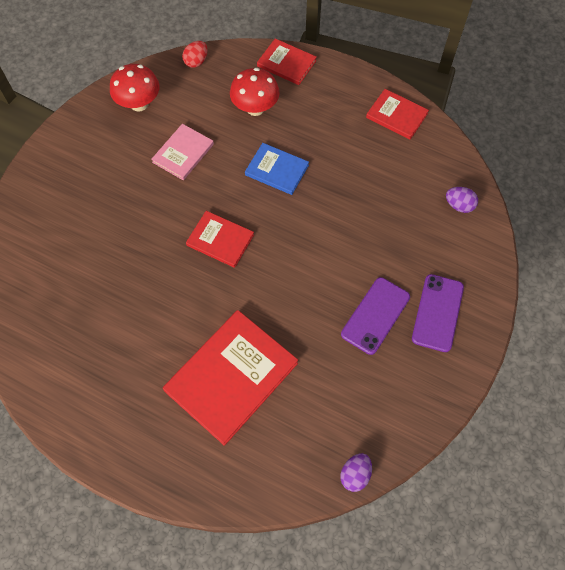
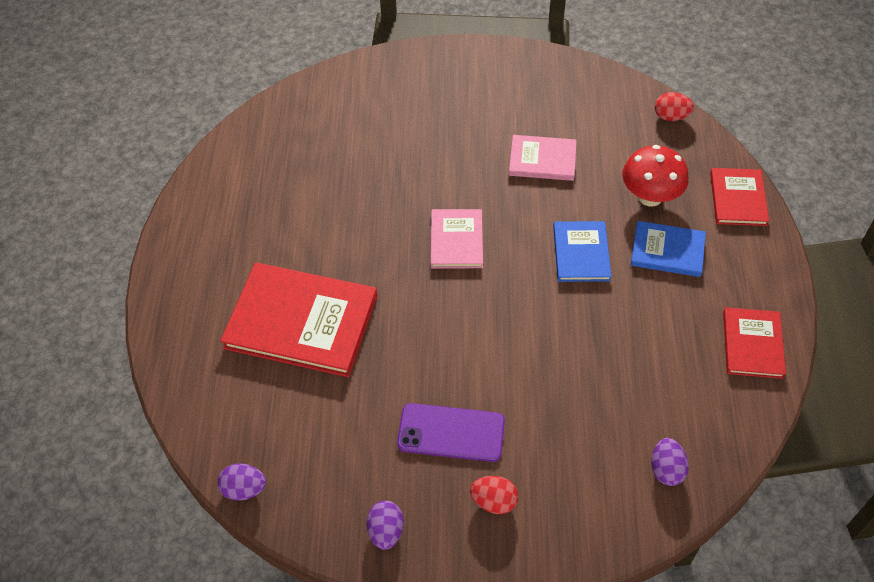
camera: 65 degrees right, 10 degrees down
red mushroom [110,64,159,112] -> none
red book [186,211,254,268] -> pink book [431,209,483,269]
purple phone [412,274,464,352] -> red egg [470,476,519,514]
none -> purple egg [366,501,404,550]
none -> blue book [631,221,706,277]

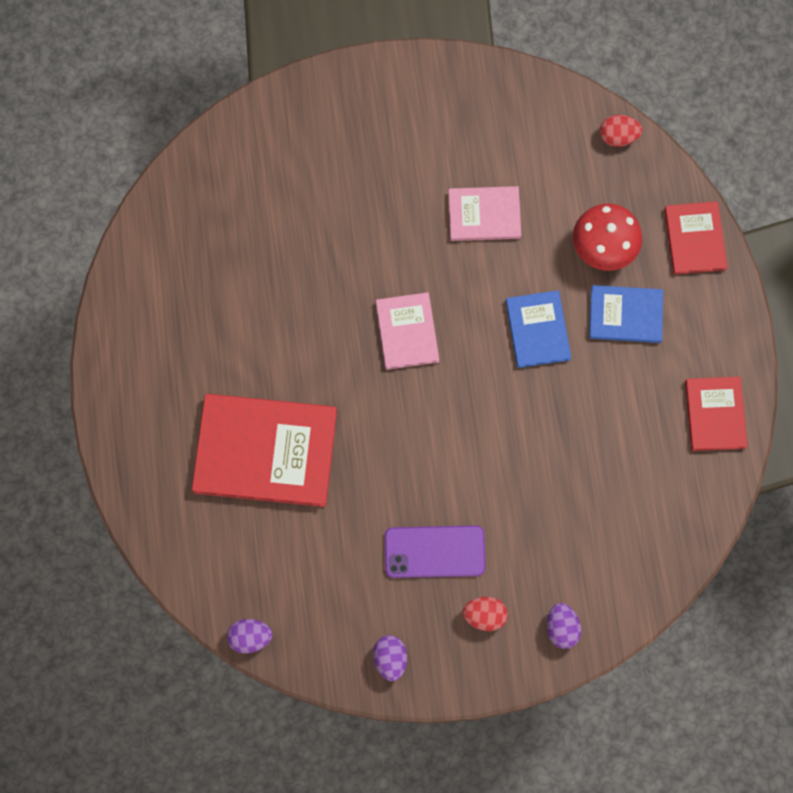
camera: 10 degrees left, 20 degrees up
purple egg [651,438,689,486] -> purple egg moved to [547,603,581,649]

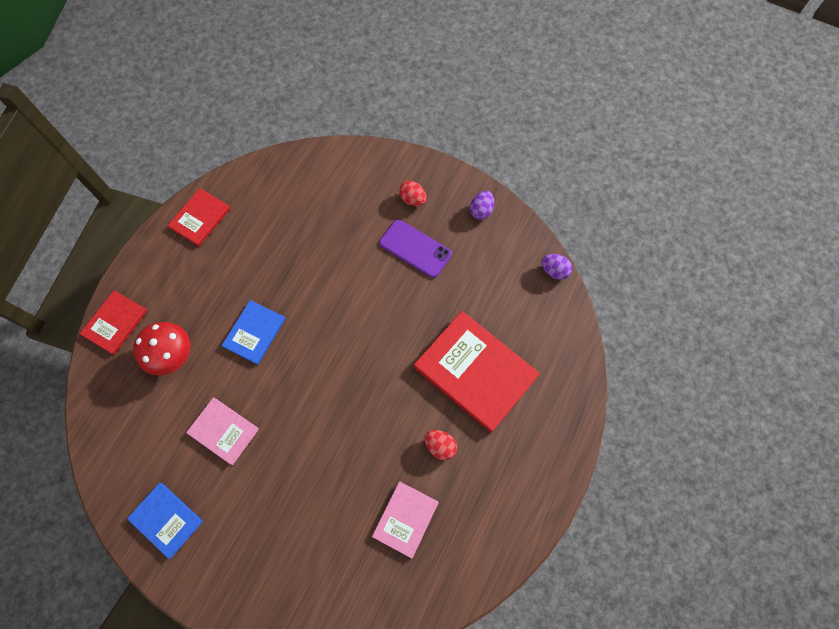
camera: 145 degrees left, 5 degrees down
pink book [376,292,439,370] -> pink book moved to [372,481,439,558]
purple egg [547,603,581,649] -> none
blue book [589,285,663,343] -> blue book moved to [127,483,203,559]
red egg [600,115,642,147] -> red egg moved to [425,430,457,460]

